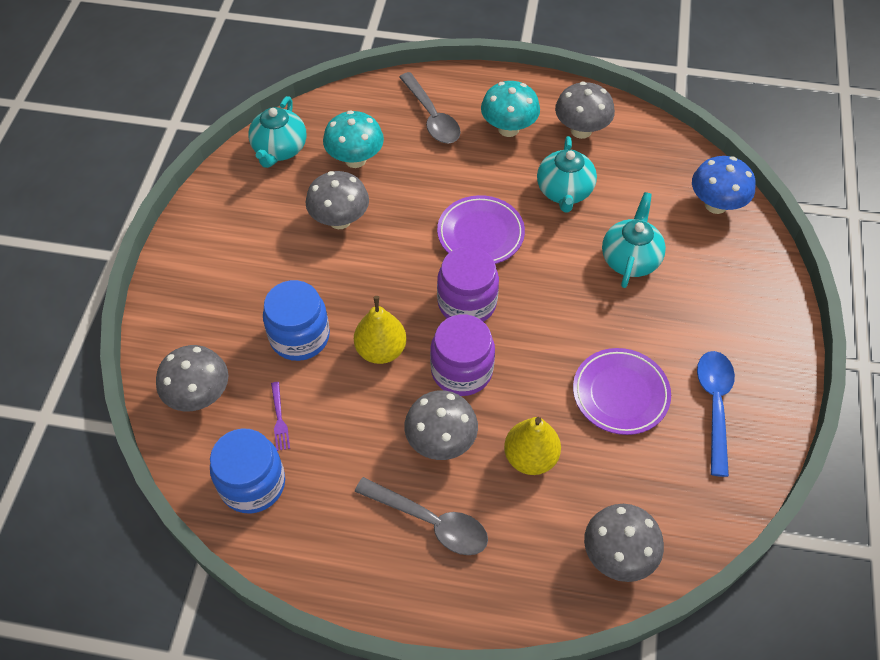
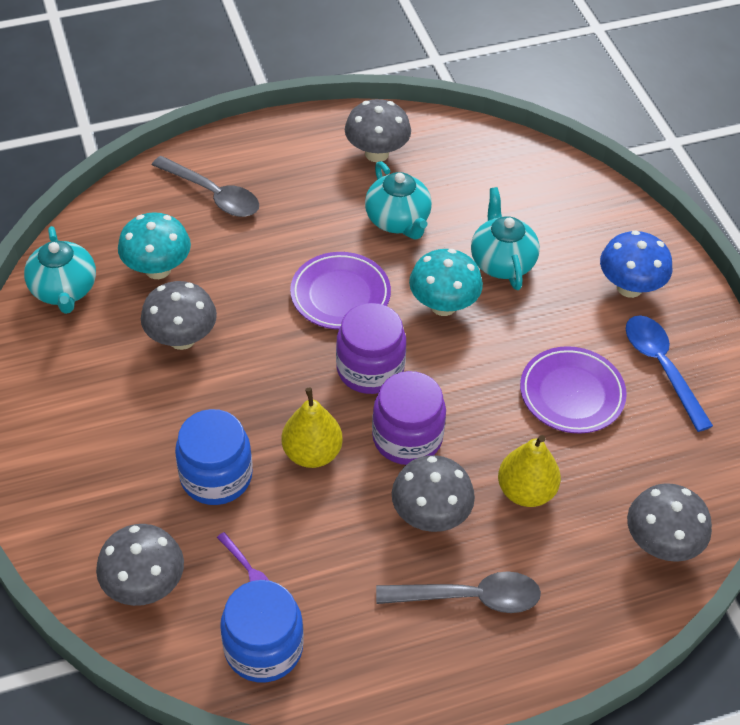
camera: 30 degrees left, 5 degrees down
turquoise mushroom [481,81,540,137] -> turquoise mushroom moved to [409,249,483,316]
blue mushroom [692,156,756,214] -> blue mushroom moved to [600,231,672,298]

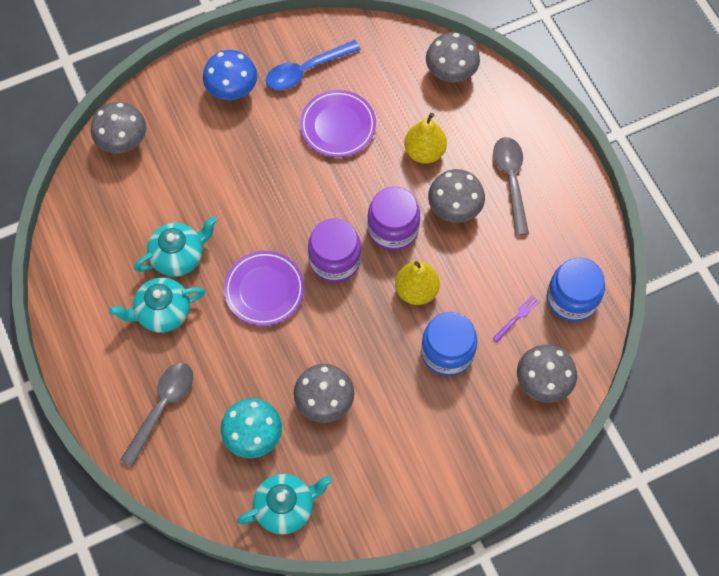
camera: 95 degrees left, 15 degrees up
grey mushroom [345,99,411,162] -> grey mushroom moved to [91,102,146,153]
turquoise mushroom [409,249,483,316] -> none
turquoise teapot [471,187,540,290] -> turquoise teapot moved to [109,277,205,333]

